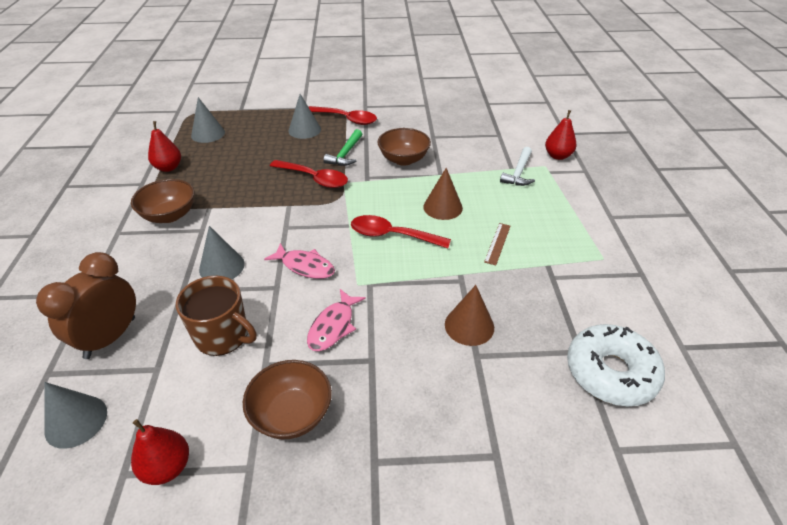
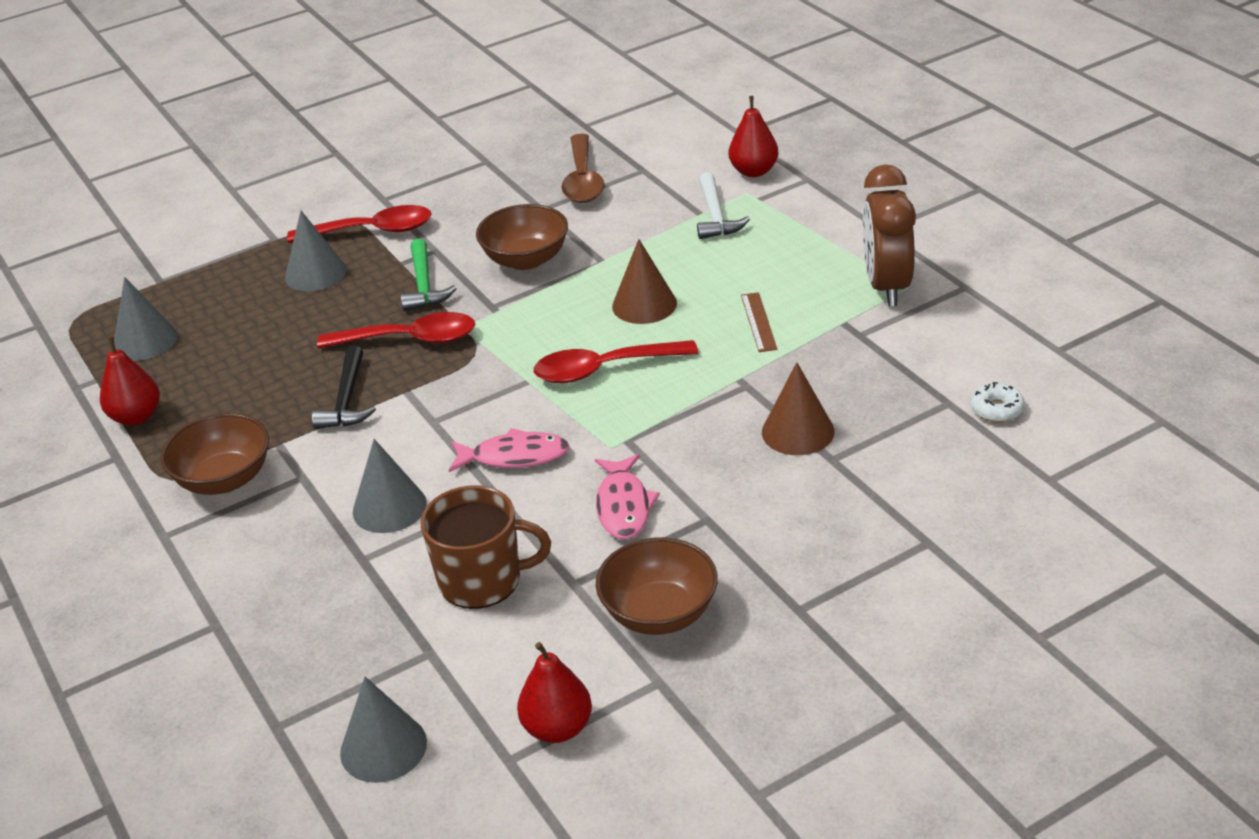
camera: 25 degrees left, 5 degrees down
brown clock [36,252,136,359] -> brown clock moved to [863,164,916,306]
white donut [567,324,665,406] -> white donut [970,382,1025,422], size x0.43
none -> black hammer [312,345,376,429]
none -> brown spoon [561,134,604,203]

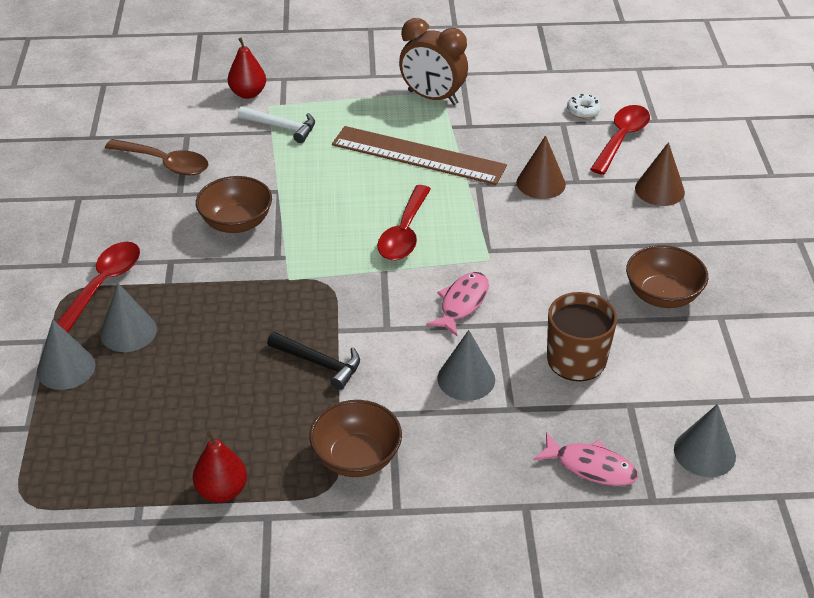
camera: 65 degrees left, 5 degrees up
grey cone [114,277,178,361] -> grey cone moved to [37,319,96,390]
red spoon [317,312,475,349] -> red spoon moved to [590,105,650,175]
green hammer [401,239,457,311] -> none
red pear [517,642,592,743] -> none
pink fish [595,454,660,539] -> pink fish moved to [533,432,638,486]
brown cone [612,239,677,324] -> brown cone moved to [635,142,685,206]
brown ruler [741,292,777,352] -> brown ruler [332,126,507,185], size x2.46

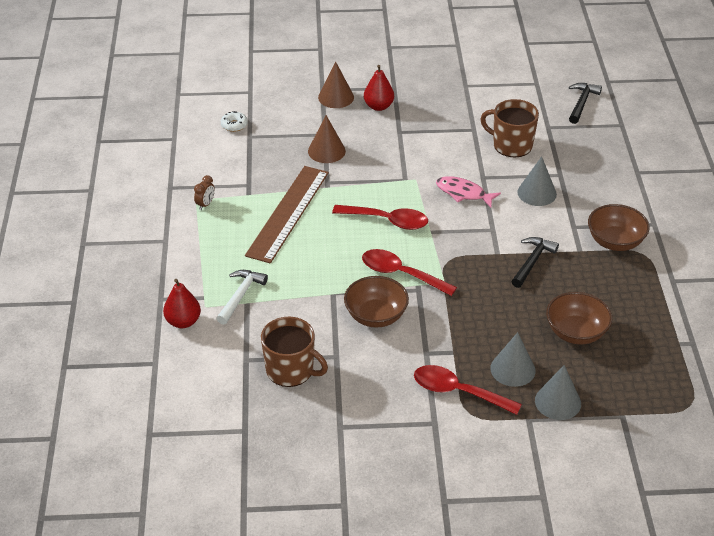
camera: 90 degrees left, 0 degrees up
brown spoon [105,139,209,176] -> brown mug [261,317,328,387]
red pear [193,431,247,503] -> red pear moved to [364,65,394,111]
brown clock [399,18,468,105] -> brown clock [194,175,215,210], size x0.43
pink fish [533,432,638,486] -> none
red spoon [590,105,650,175] -> red spoon moved to [362,249,457,296]
brown bowl [626,245,708,308] -> brown bowl moved to [546,292,612,345]
grey cone [674,404,736,477] -> black hammer [569,83,602,124]

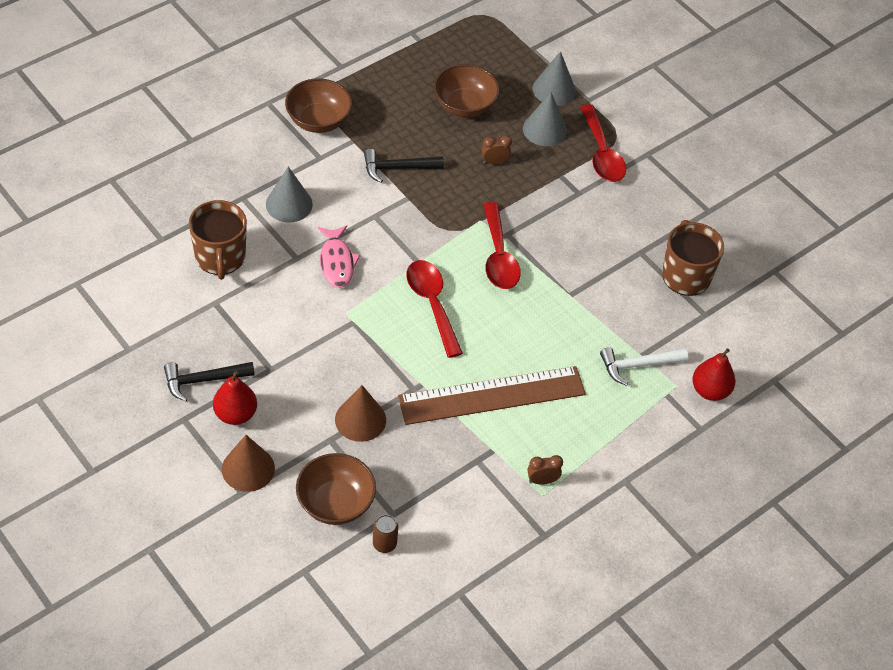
camera: 130 degrees left, 10 degrees up
white donut [221,111,248,132] -> brown can [373,515,398,553]
brown bowl [344,276,409,328] -> brown bowl moved to [296,453,376,525]
black hammer [569,83,602,124] -> black hammer moved to [164,362,255,401]
none -> brown clock [482,135,512,164]

